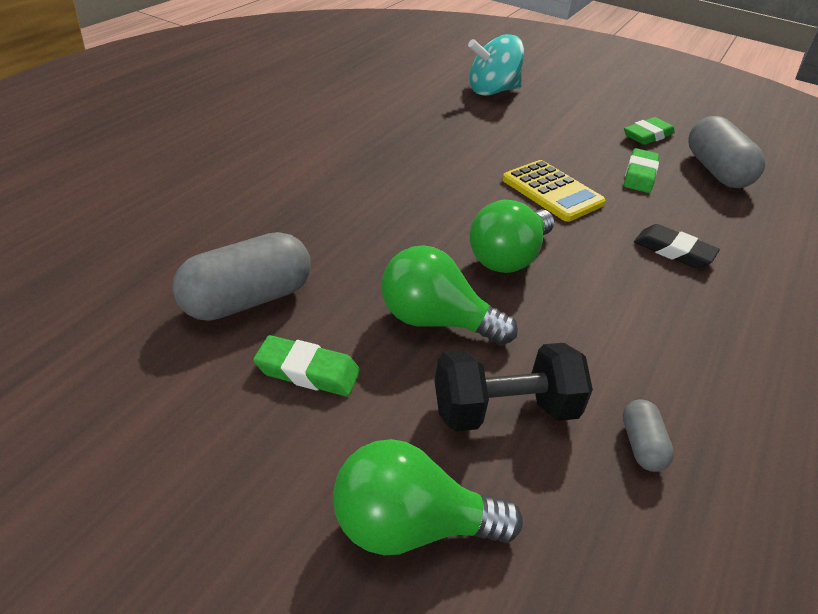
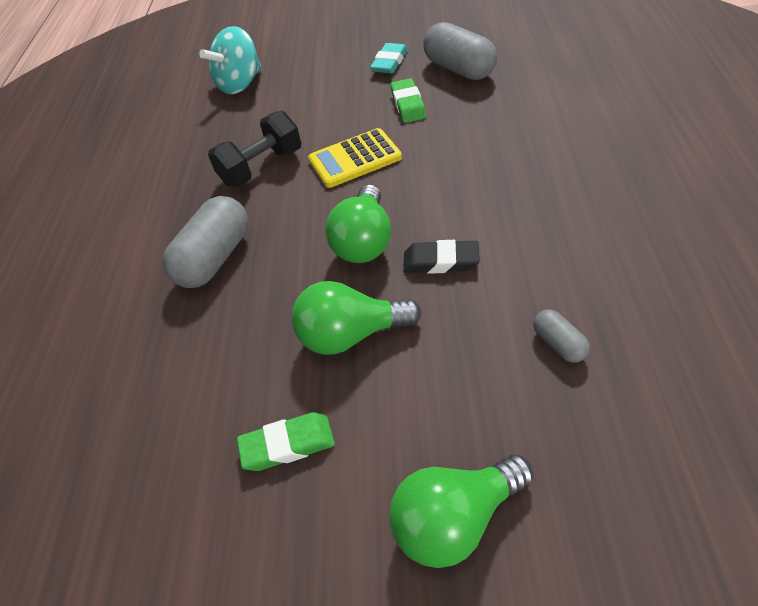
camera: 20 degrees left, 10 degrees up
grey capsule [173,232,311,321] -> grey capsule moved to [162,196,248,288]
black dumbbell [435,343,593,432] -> black dumbbell moved to [208,110,301,187]
yellow calculator [502,160,606,222] -> yellow calculator turned 135 degrees clockwise [308,128,402,188]
green eraser [624,117,675,145] -> turquoise eraser [370,43,408,73]
black eraser [634,224,720,268] -> black eraser moved to [403,240,480,274]

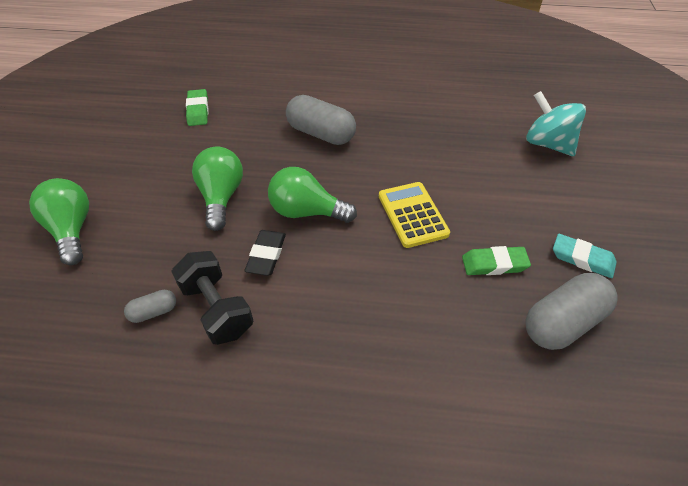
camera: 90 degrees right, 0 degrees up
black dumbbell [208,110,301,187] -> black dumbbell moved to [171,251,253,345]
green eraser [237,412,335,471] -> green eraser moved to [186,89,208,126]

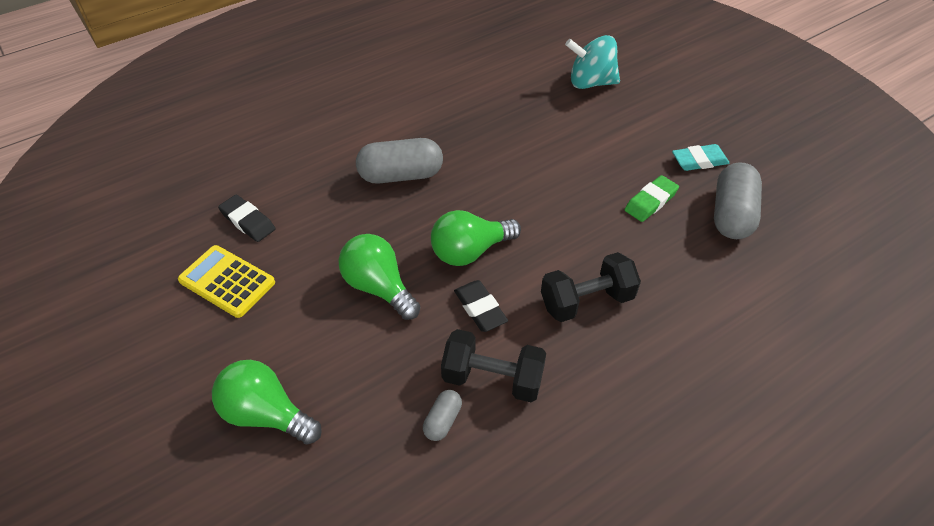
camera: 40 degrees left, 0 degrees up
green eraser [186,89,208,126] -> black eraser [218,195,275,242]
yellow calculator [379,182,450,248] -> yellow calculator moved to [178,245,275,318]
none -> black dumbbell [541,252,641,322]

